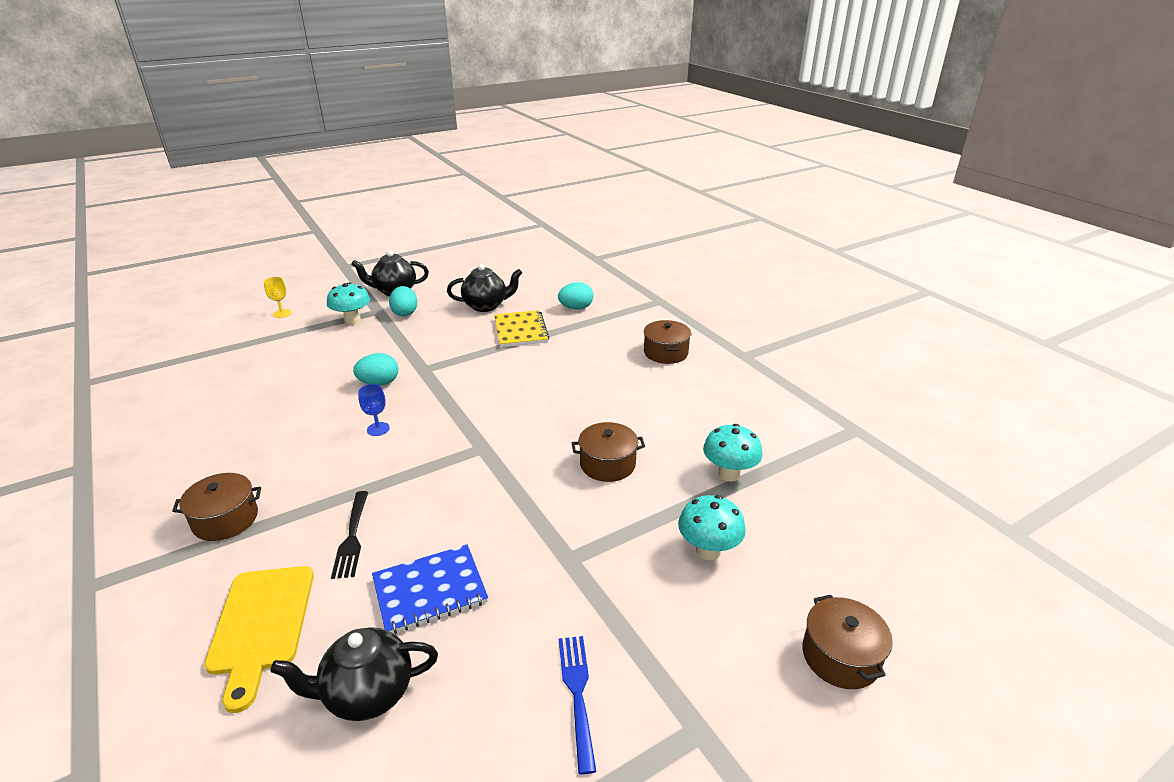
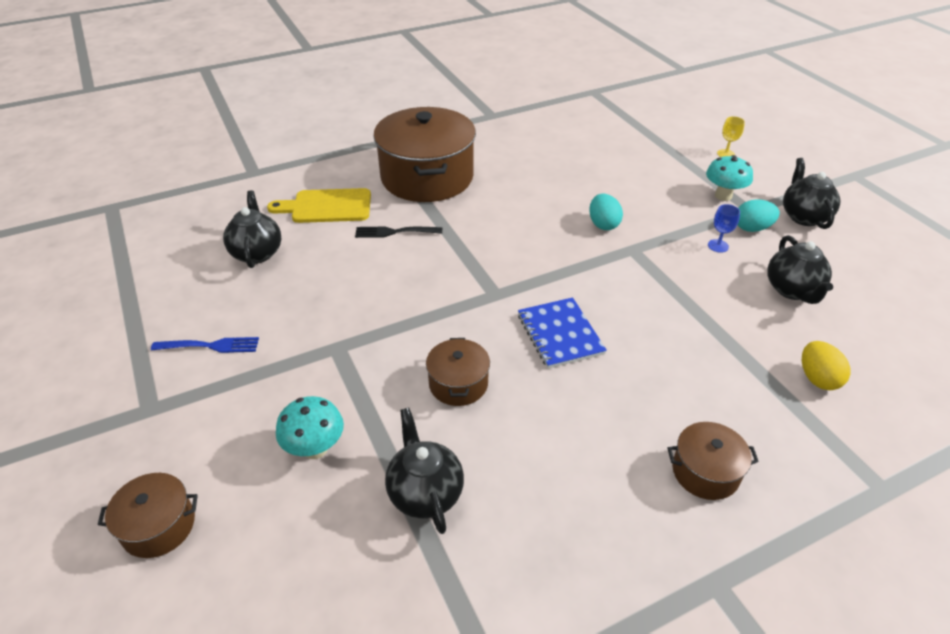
camera: 95 degrees right, 10 degrees up
brown pot [172,473,261,541] -> brown pot [374,107,476,202], size x2.17
blue goblet [358,384,390,436] -> blue goblet moved to [708,204,740,253]
blue notebook [372,544,488,634] -> blue notebook moved to [518,297,607,369]
yellow notebook [494,310,549,347] -> none
turquoise egg [558,282,594,310] -> yellow egg [802,341,851,390]
turquoise mushroom [703,424,763,482] -> black teapot [385,408,464,534]

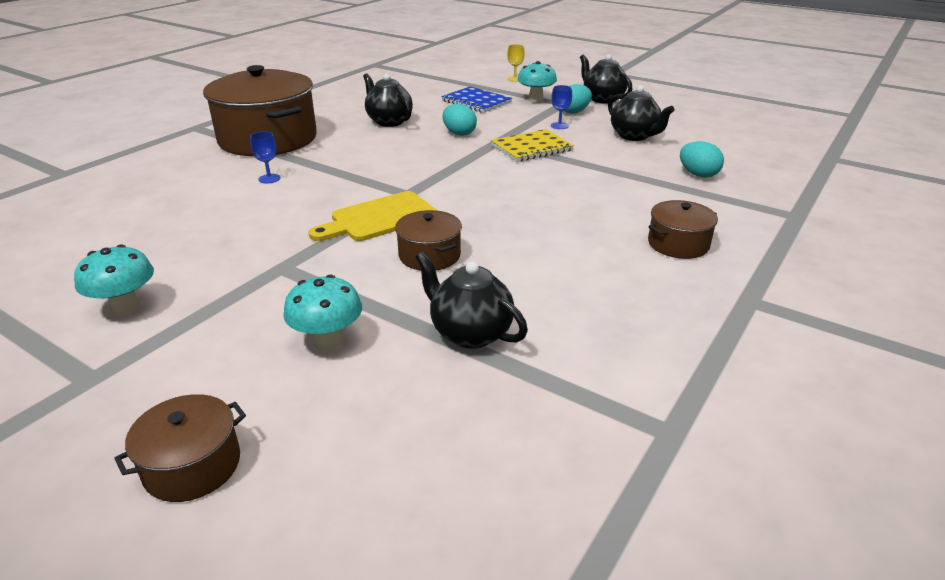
camera: 30 degrees left, 10 degrees down
blue fork [151,337,259,353] -> turquoise mushroom [74,244,154,316]
black teapot [223,191,281,268] -> black teapot moved to [363,74,413,127]
yellow cutting board [267,188,371,223] -> yellow cutting board moved to [309,191,438,241]
black fork [355,227,442,238] -> blue goblet [250,132,281,184]
blue notebook [518,297,607,369] -> blue notebook moved to [441,86,512,113]
yellow egg [802,341,851,390] -> turquoise egg [680,141,724,178]
none -> yellow notebook [491,129,574,162]

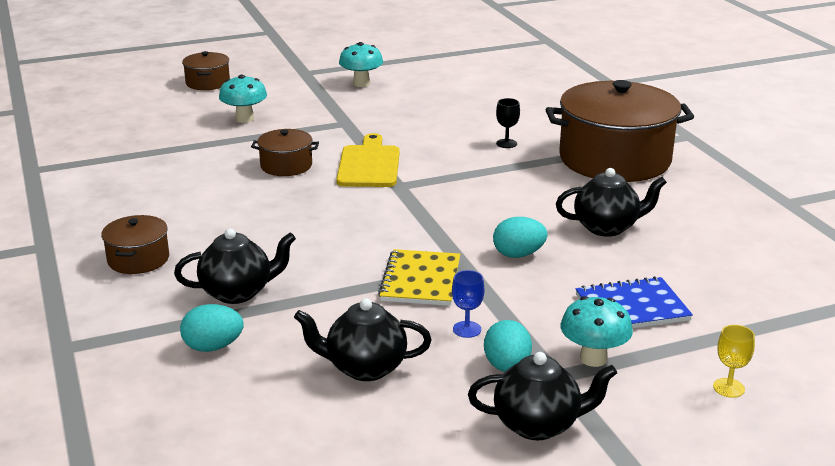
camera: 125 degrees right, 5 degrees down
blue goblet [250,132,281,184] -> black goblet [496,98,520,148]
black teapot [416,252,528,349] -> black teapot moved to [174,228,296,304]

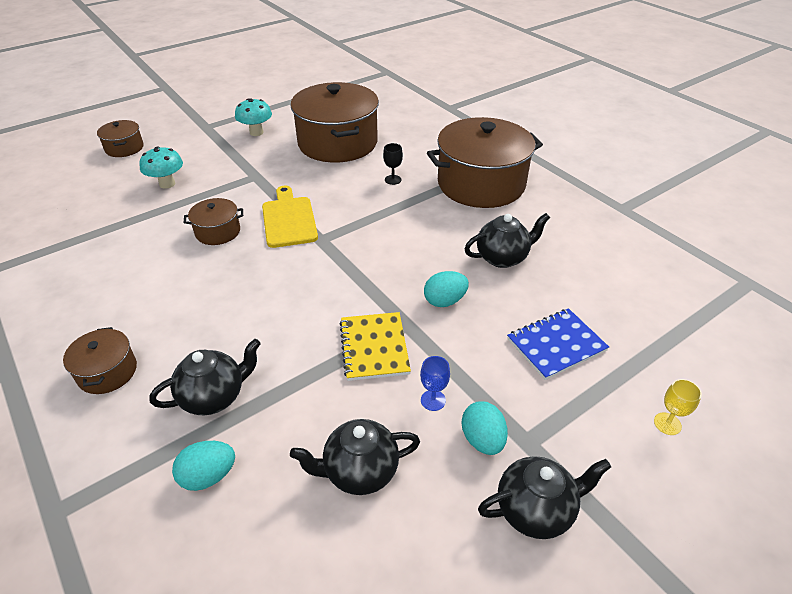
camera: 15 degrees left, 15 degrees up
turquoise mushroom [560,296,633,367] -> none
none -> brown pot [290,82,379,163]

